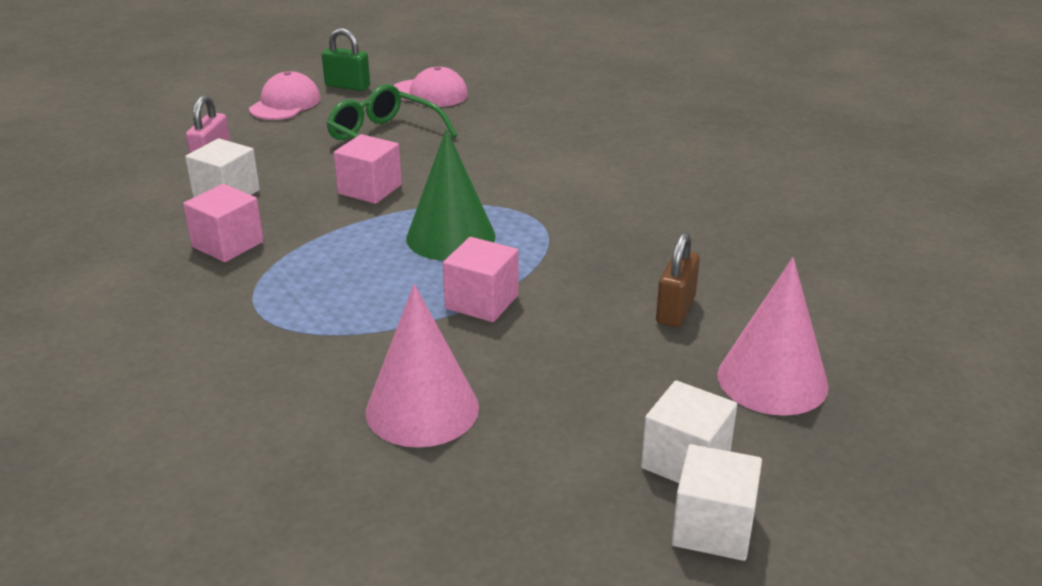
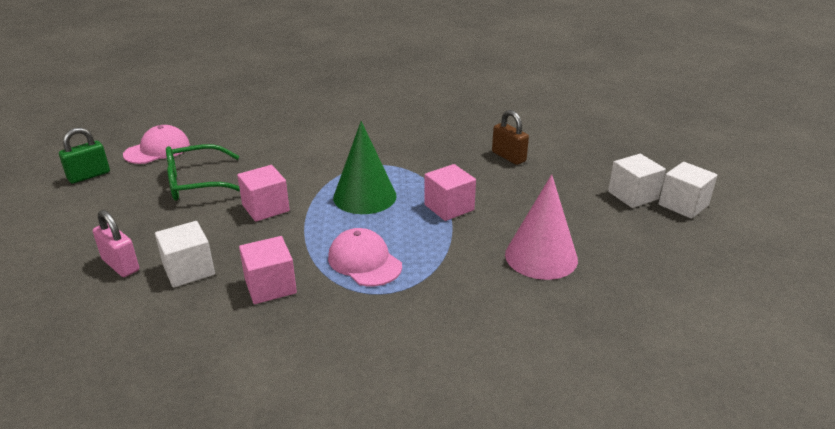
camera: 60 degrees left, 0 degrees up
pink cap [249,71,321,120] -> pink cap moved to [328,228,402,286]
pink cone [717,257,829,416] -> none

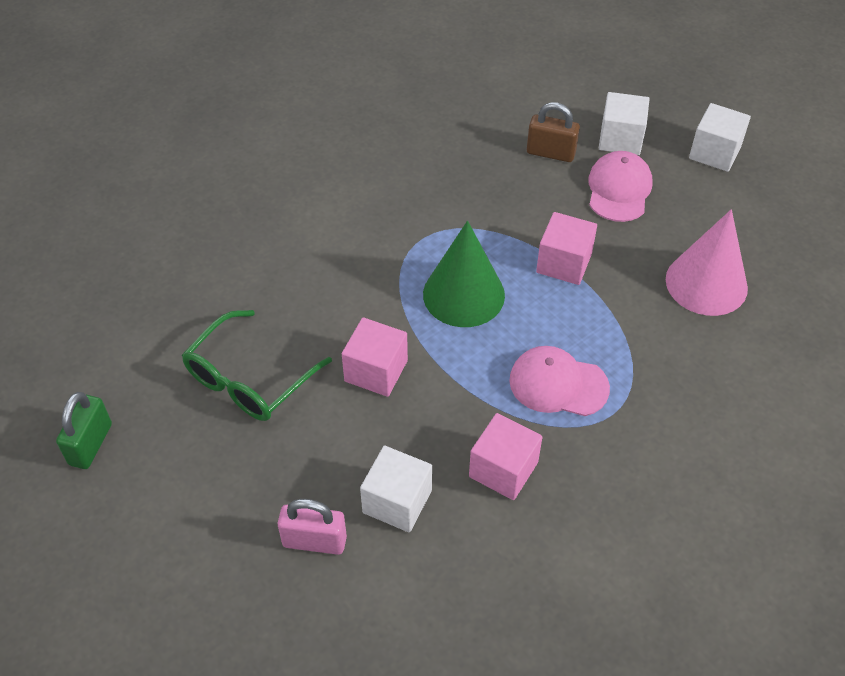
camera: 35 degrees left, 20 degrees up
pink cap [123,125,190,164] -> pink cap moved to [588,151,653,222]
white cube [658,162,717,219] -> white cube moved to [599,92,650,155]

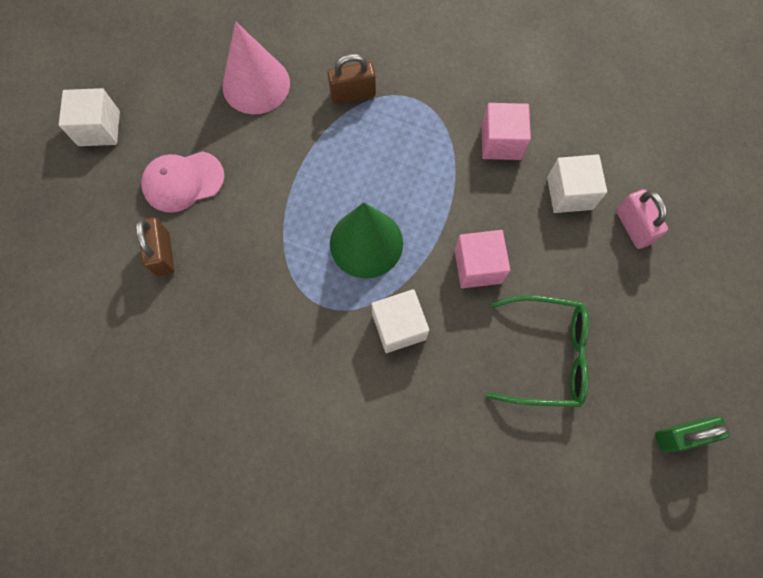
camera: 120 degrees left, 20 degrees up
pink cap [509,346,610,416] -> none
pink cube [536,212,597,285] -> none
white cube [599,92,650,155] -> white cube moved to [372,289,429,353]
none -> brown padlock [328,54,376,104]

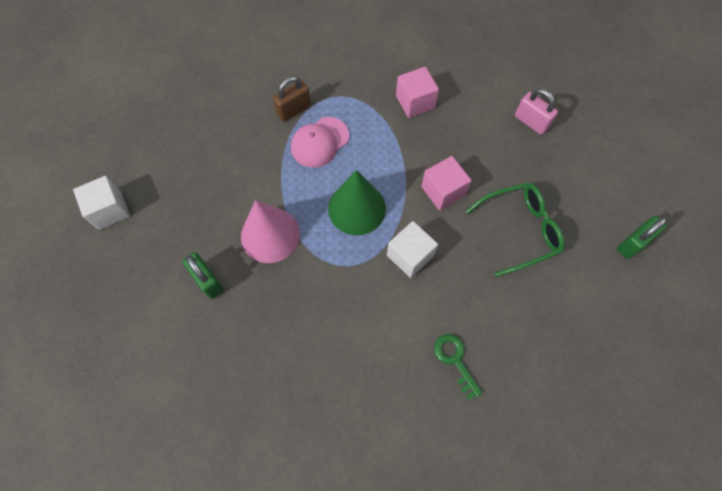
camera: 25 degrees left, 5 degrees down
brown padlock [136,217,174,277] -> green padlock [182,252,224,299]
pink cap [141,151,225,213] -> pink cap moved to [291,117,350,168]
pink cone [222,21,290,114] -> pink cone moved to [241,200,300,263]
white cube [547,154,607,213] -> none
none -> green key [434,334,482,400]

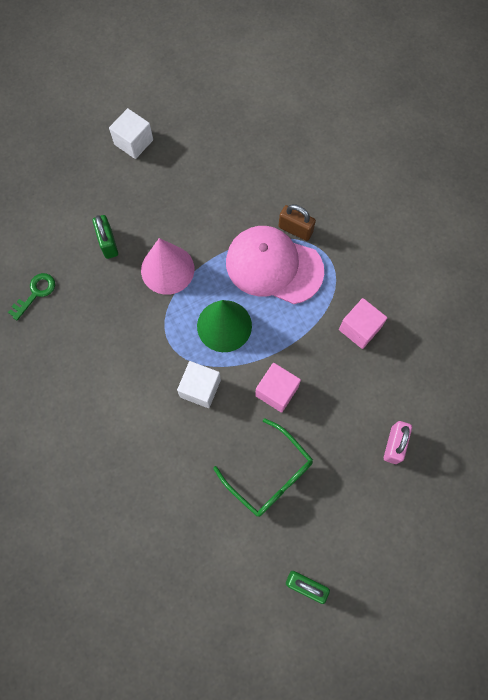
camera: 65 degrees right, 5 degrees up
green padlock [182,252,224,299] -> green padlock turned 45 degrees counterclockwise [93,215,118,259]
pink cap [291,117,350,168] -> pink cap [226,226,324,304], size x1.63
green key [434,334,482,400] -> green key moved to [8,273,55,320]

